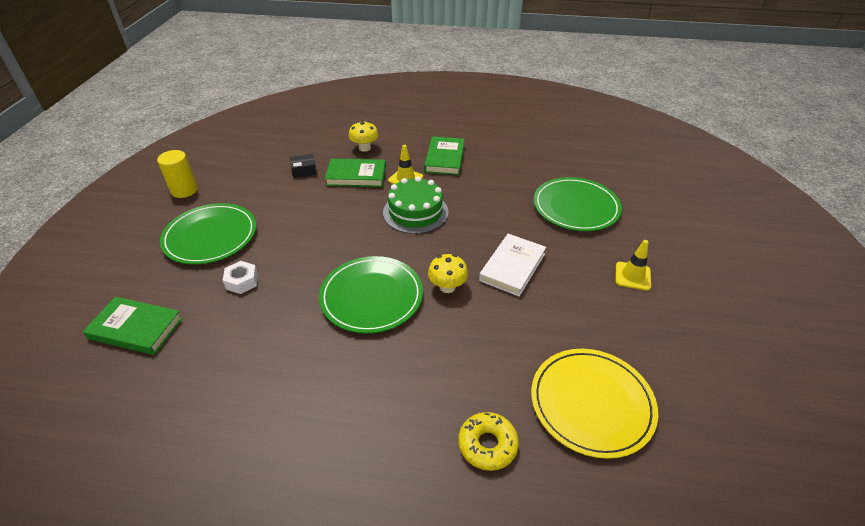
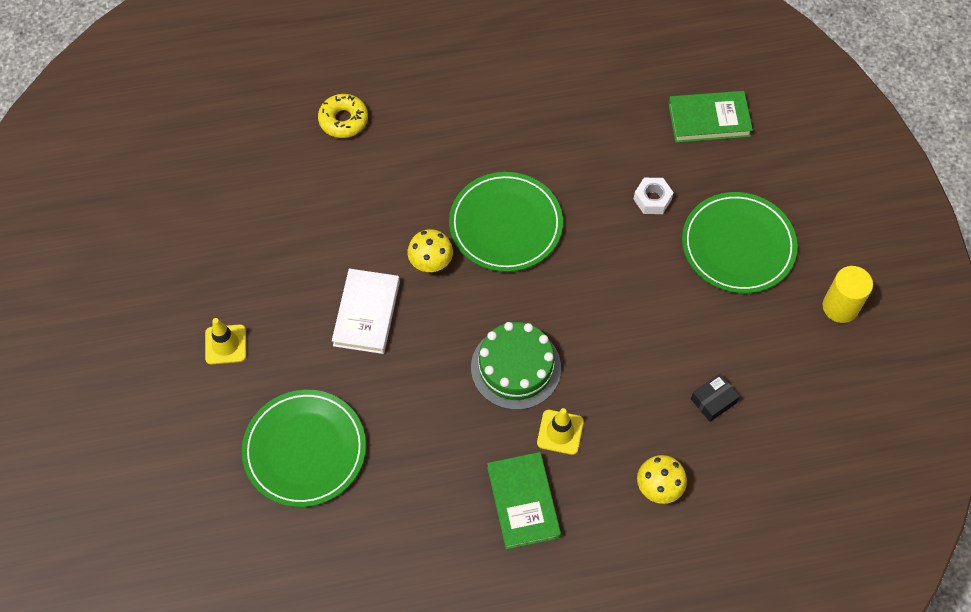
camera: 160 degrees right, 20 degrees up
green book [325,159,386,187] -> none
yellow plate [531,349,658,459] -> none

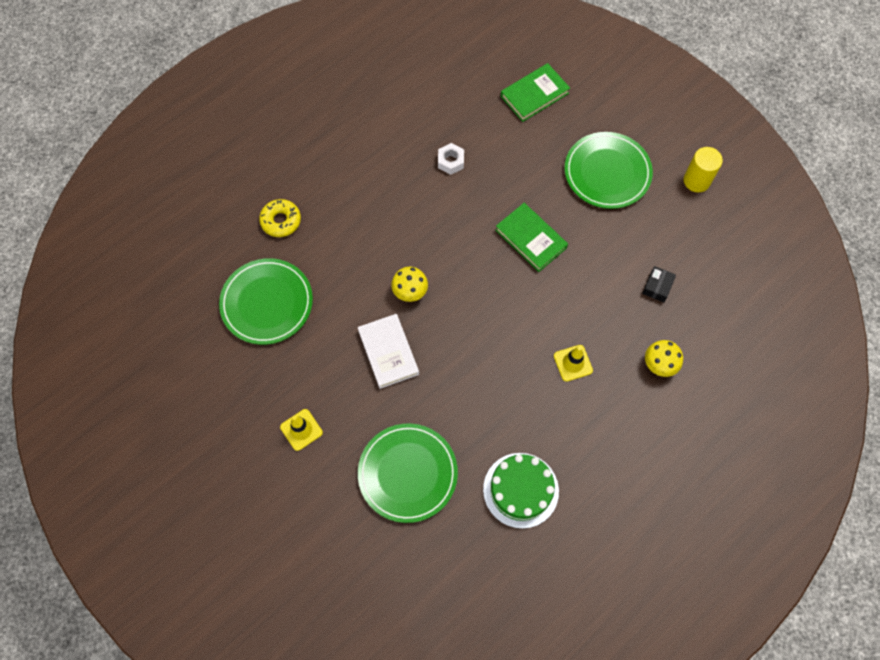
camera: 30 degrees left, 5 degrees up
green plate [449,172,563,272] -> green plate moved to [219,258,313,345]
green cake [471,322,561,410] -> green cake moved to [483,453,559,529]
green book [487,452,561,550] -> green book moved to [495,203,568,272]
white nut [633,178,674,214] -> white nut moved to [438,143,464,175]

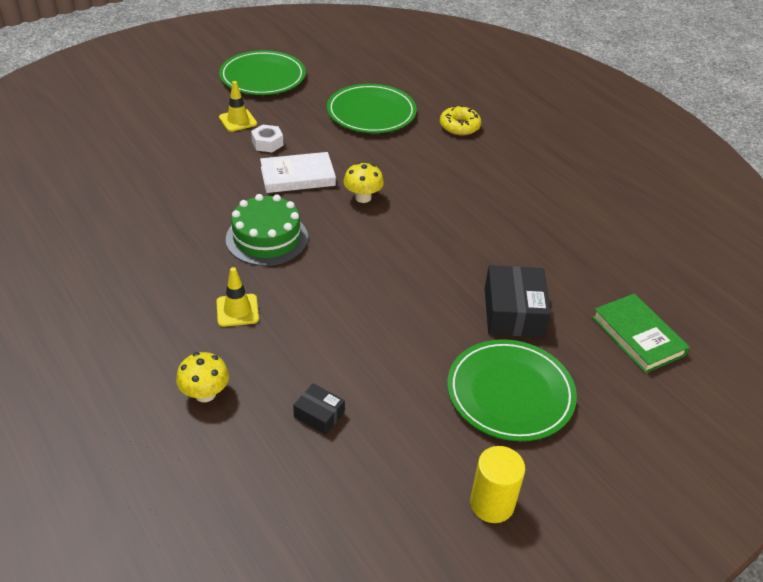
camera: 95 degrees right, 25 degrees down
green plate [358,423,458,523] -> green plate moved to [219,50,306,95]
white nut [438,143,464,175] -> white nut moved to [251,125,284,152]
green cake [483,453,559,529] -> green cake moved to [226,194,308,266]
green book [495,203,568,272] -> none
none -> black box [485,265,551,337]

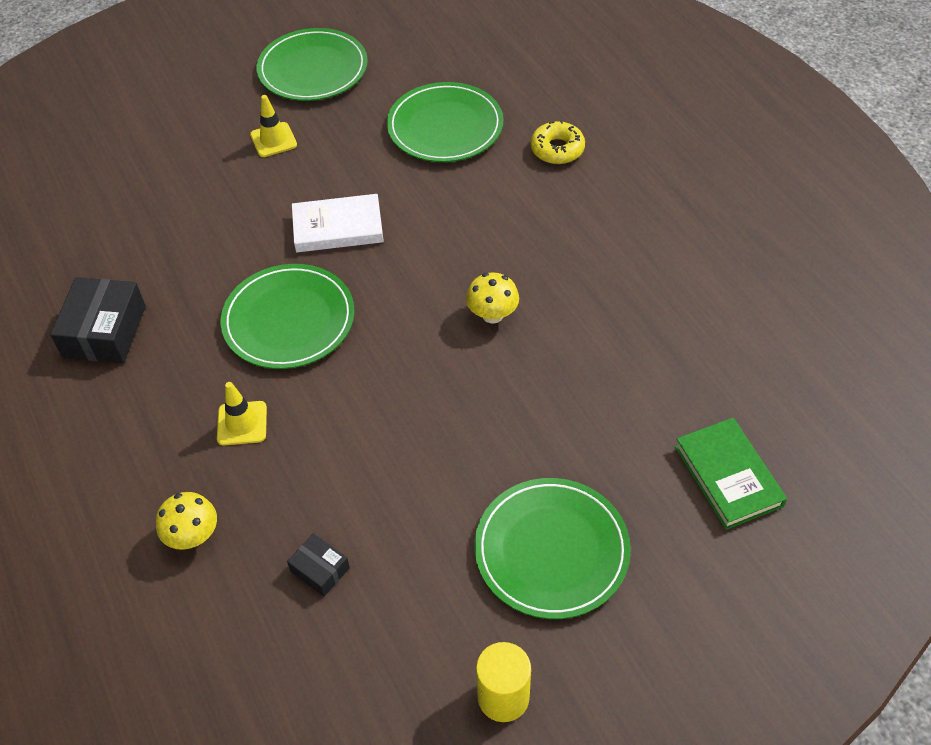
camera: 10 degrees right, 10 degrees up
green cake [226,194,308,266] -> green plate [220,264,355,369]
white nut [251,125,284,152] -> none
yellow mushroom [344,162,384,203] -> yellow mushroom moved to [466,273,519,324]
black box [485,265,551,337] -> black box moved to [50,277,146,363]

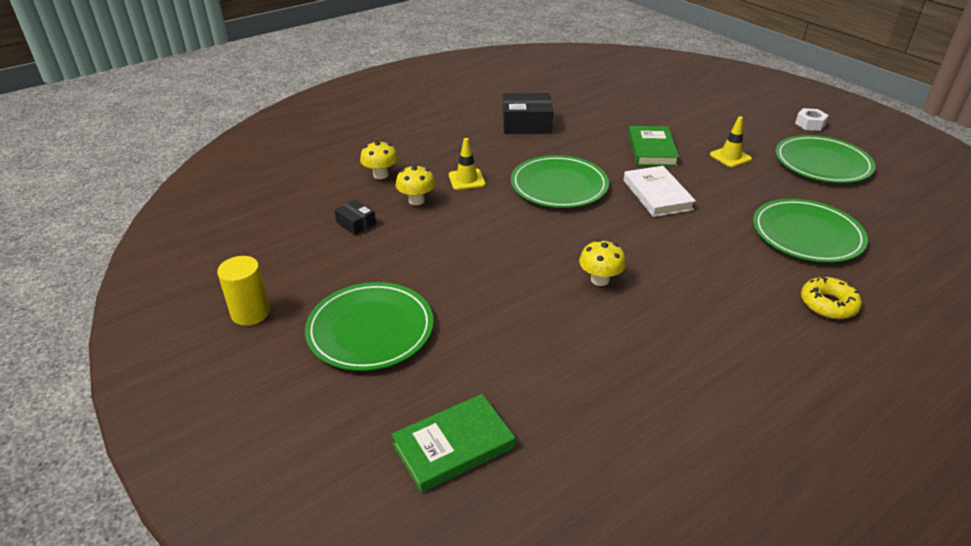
camera: 80 degrees right, 15 degrees down
black box [287,533,350,597] -> black box turned 75 degrees counterclockwise [334,200,376,235]
none -> yellow mushroom [396,165,436,205]
none -> green book [628,126,679,166]
none -> white nut [795,108,829,131]

